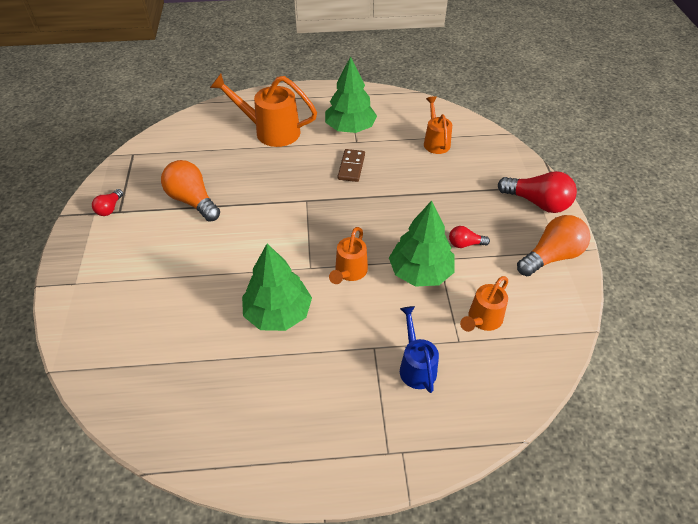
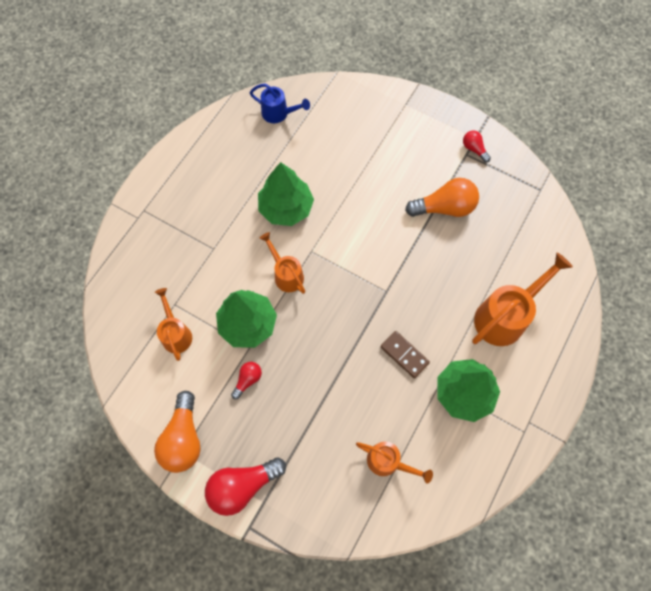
camera: 125 degrees right, 20 degrees up
blue watering can [400,306,439,393] -> blue watering can moved to [250,84,310,123]

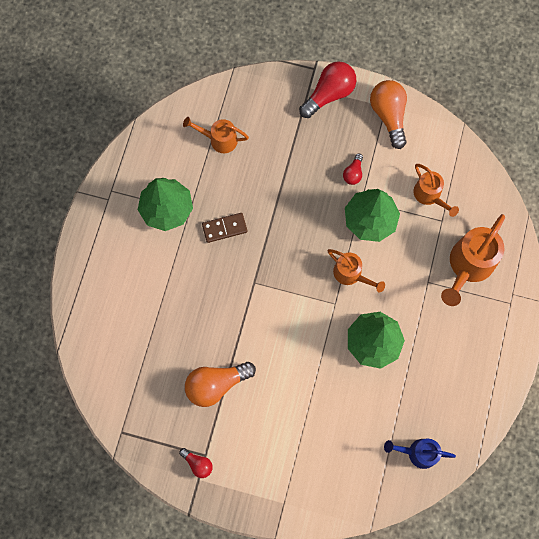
camera: 165 degrees right, 5 degrees up
brown domino [381,331,430,378] -> brown domino turned 45 degrees counterclockwise [202,213,247,243]
orange watering can [472,253,573,346] -> orange watering can moved to [441,214,505,306]

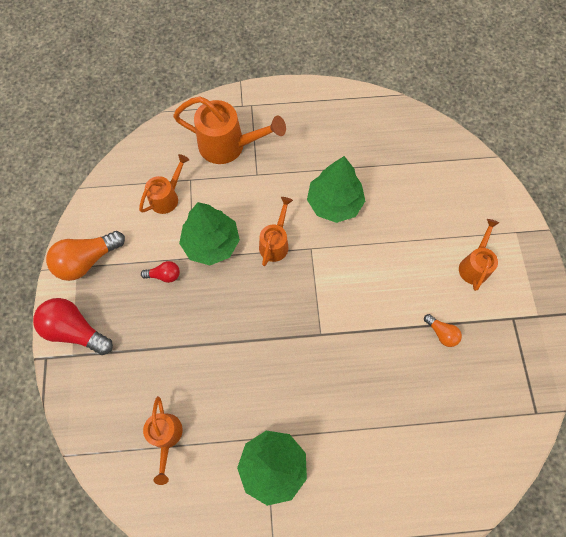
camera: 110 degrees left, 5 degrees down
red light bulb [179,448,213,478] -> none
orange light bulb [185,362,256,407] -> orange light bulb [424,314,462,347], size x0.52
brown domino [202,213,247,243] -> none
blue watering can [384,439,456,469] -> none
none -> orange watering can [459,219,499,291]

